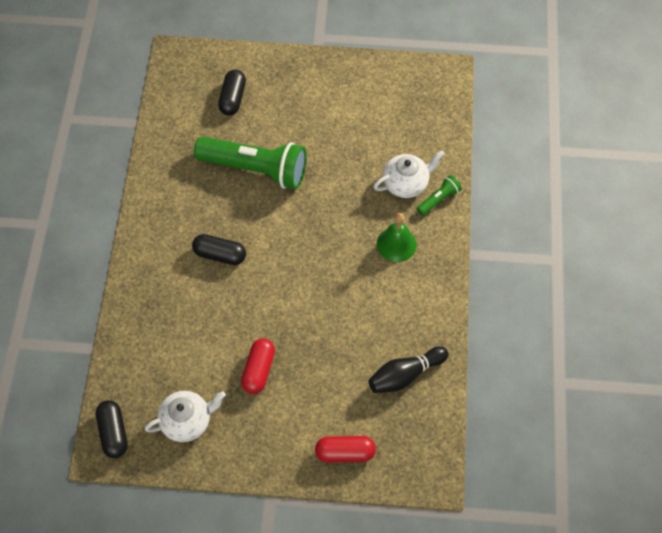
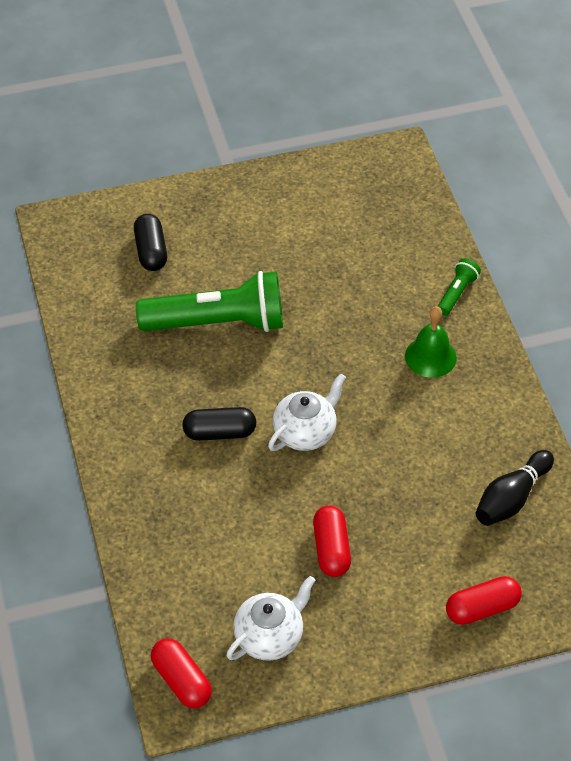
camera: 20 degrees left, 10 degrees down
black capsule [96,400,128,458] -> red capsule [151,638,212,708]
white teapot [374,150,445,198] -> white teapot moved to [268,374,346,451]

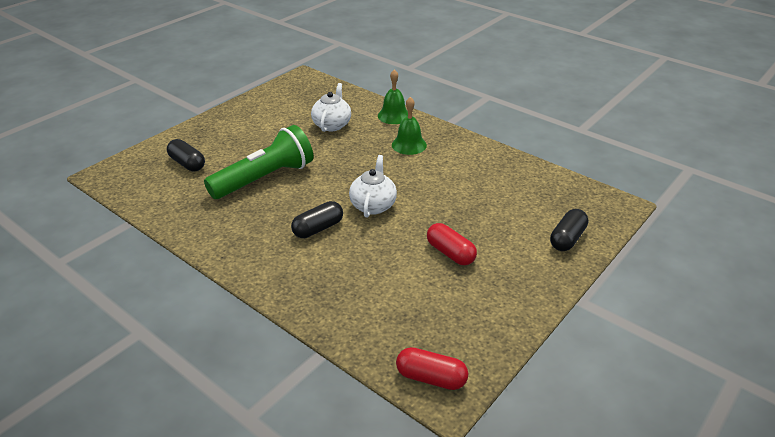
camera: 35 degrees left, 15 degrees down
white teapot [226,576,316,661] -> white teapot moved to [311,83,351,132]
green flashlight [438,258,481,316] -> green bell [378,69,408,124]
red capsule [446,576,521,625] -> black capsule [550,209,588,251]
black bowling pin [475,450,554,526] -> none

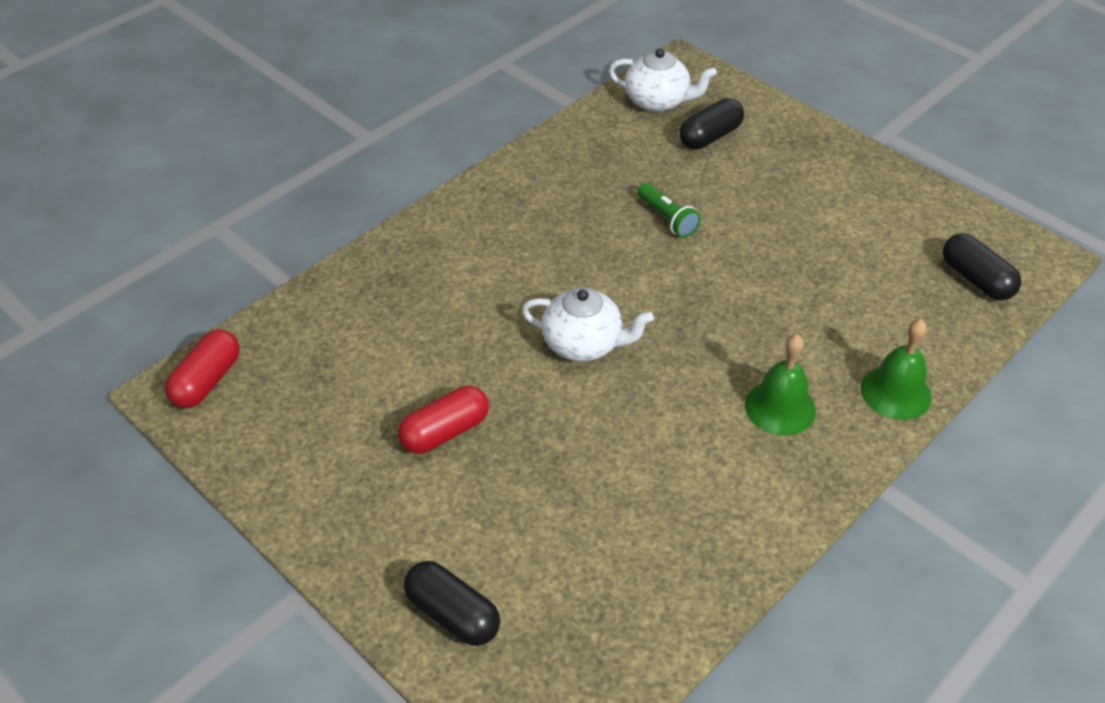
camera: 95 degrees right, 10 degrees up
green flashlight [204,125,313,199] -> green flashlight [637,183,701,238], size x0.44
black capsule [291,201,343,238] -> black capsule moved to [942,233,1021,300]
white teapot [311,83,351,132] -> white teapot moved to [609,48,717,112]

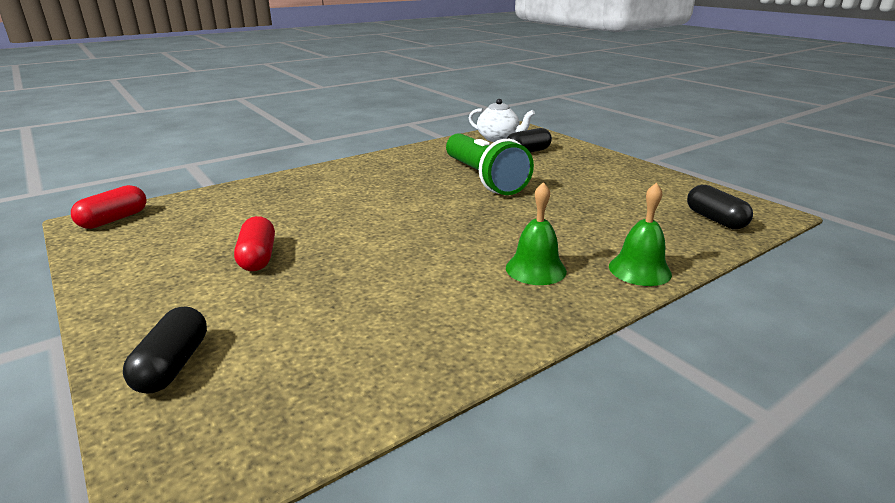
camera: 10 degrees right, 20 degrees down
red capsule [398,386,489,454] -> red capsule turned 75 degrees counterclockwise [234,216,275,271]
black capsule [404,561,500,646] -> black capsule turned 45 degrees clockwise [123,306,207,393]
white teapot [522,287,654,361] -> none
green flashlight [637,183,701,238] -> green flashlight [446,133,534,195], size x2.28

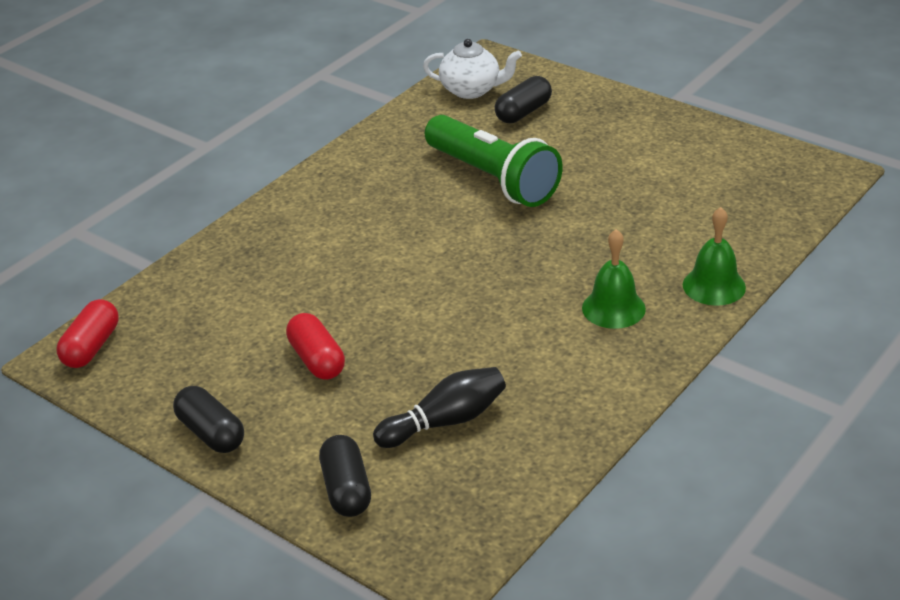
camera: 15 degrees left, 10 degrees up
black capsule [687,185,753,229] -> black capsule moved to [173,386,244,453]
none -> black bowling pin [373,367,506,448]

